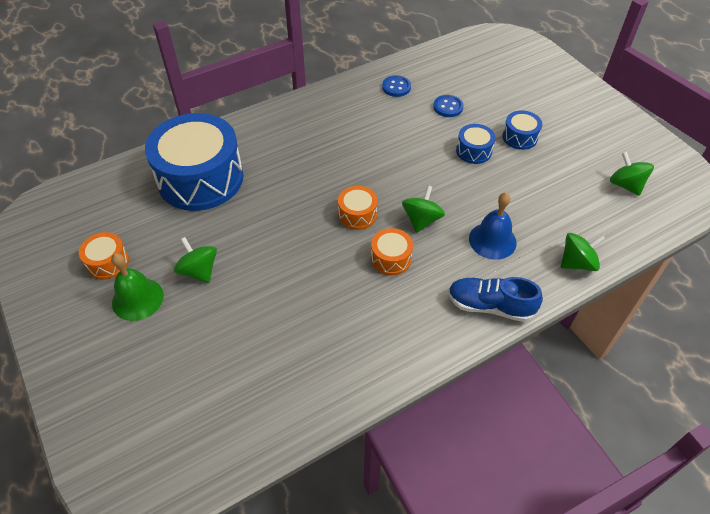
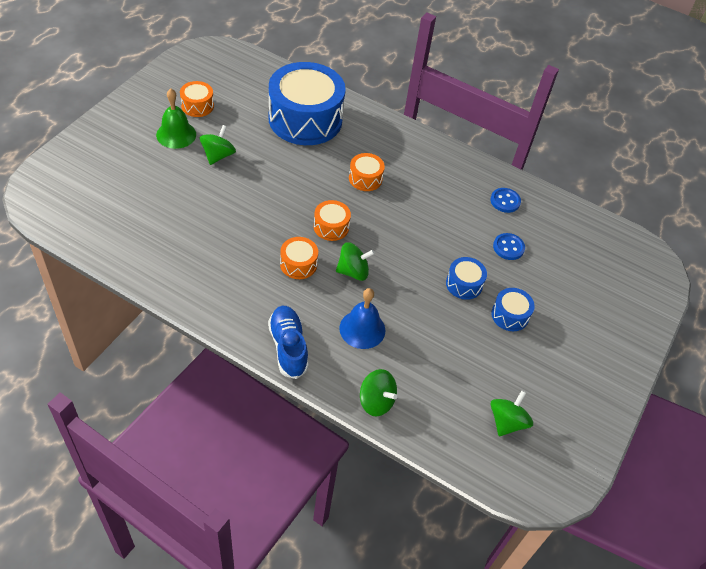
camera: 55 degrees right, 0 degrees up
none -> orange drum [349,153,385,191]

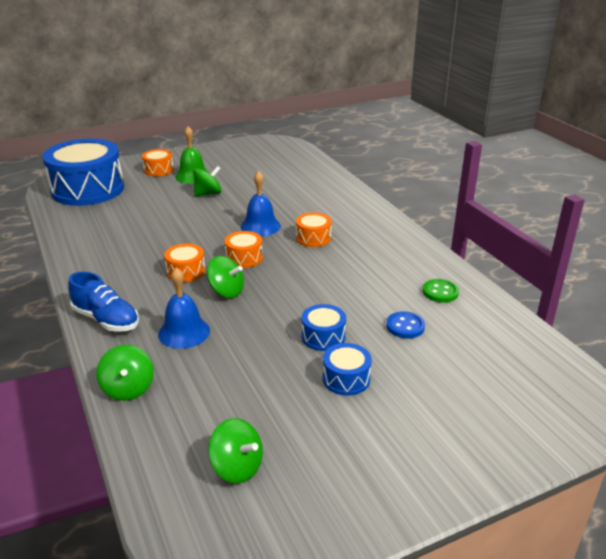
camera: 40 degrees right, 20 degrees down
orange drum [180,81,214,117] -> orange drum moved to [142,149,174,176]
blue shoe [268,306,309,379] -> blue shoe turned 105 degrees clockwise [68,272,139,332]
blue drum [269,62,346,145] -> blue drum moved to [43,139,124,206]
blue button [490,188,521,213] -> green button [423,279,459,303]
green spinning top [490,390,533,436] -> green spinning top turned 60 degrees clockwise [208,418,263,483]
none -> blue bell [241,171,281,236]

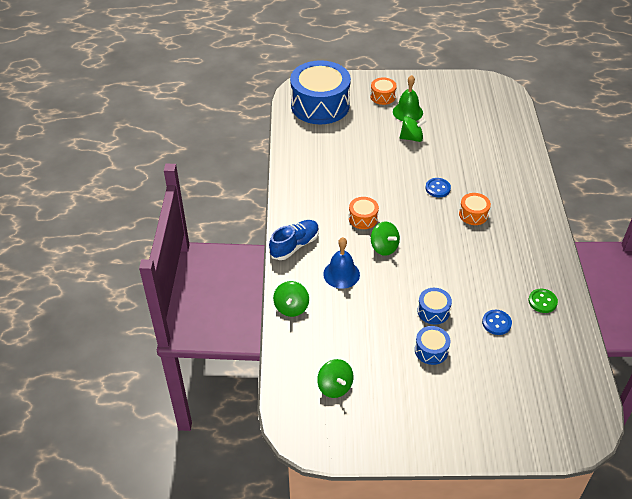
camera: 25 degrees right, 15 degrees up
blue shoe [68,272,139,332] -> blue shoe turned 105 degrees counterclockwise [269,220,319,260]
orange drum [225,231,263,268] -> none
blue bell [241,171,281,236] -> blue button [425,178,451,197]

